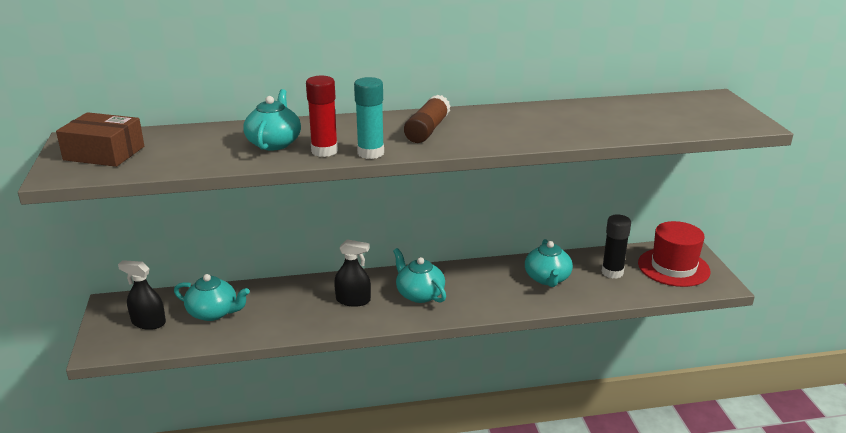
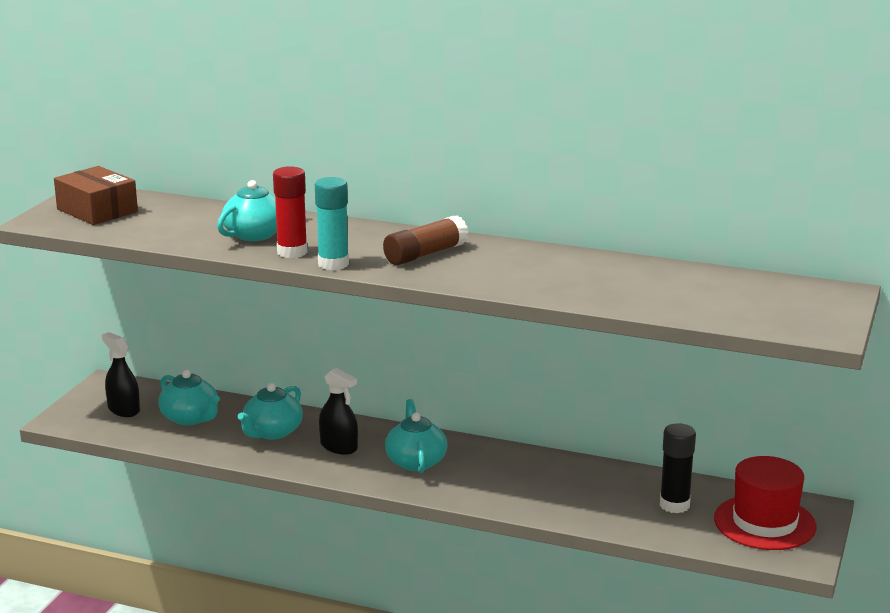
camera: 30 degrees right, 5 degrees down
turquoise teapot [525,239,573,287] -> turquoise teapot moved to [238,383,303,440]

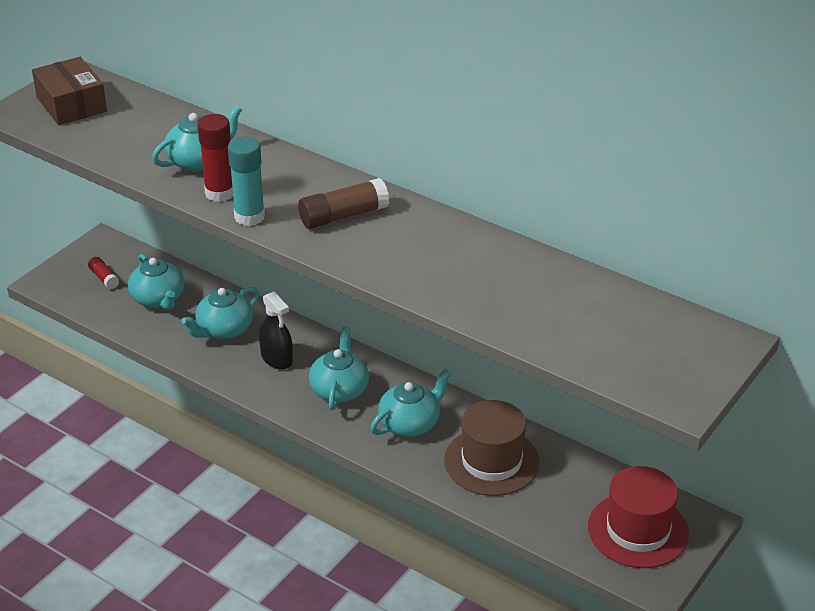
camera: 15 degrees right, 15 degrees up
black spray bottle [102,332,140,417] -> red glue stick [88,257,119,289]
black glue stick [660,423,696,513] -> none
none -> turquoise teapot [370,369,451,437]
none -> brown hat [444,400,540,496]

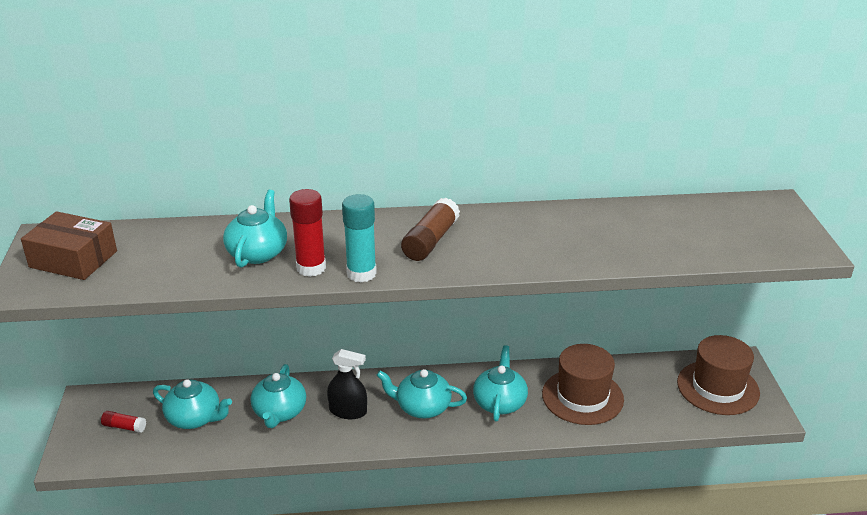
camera: 40 degrees left, 5 degrees down
turquoise teapot [309,327,369,410] -> turquoise teapot turned 45 degrees counterclockwise [377,369,467,419]
red hat [588,466,689,568] -> brown hat [677,335,760,415]

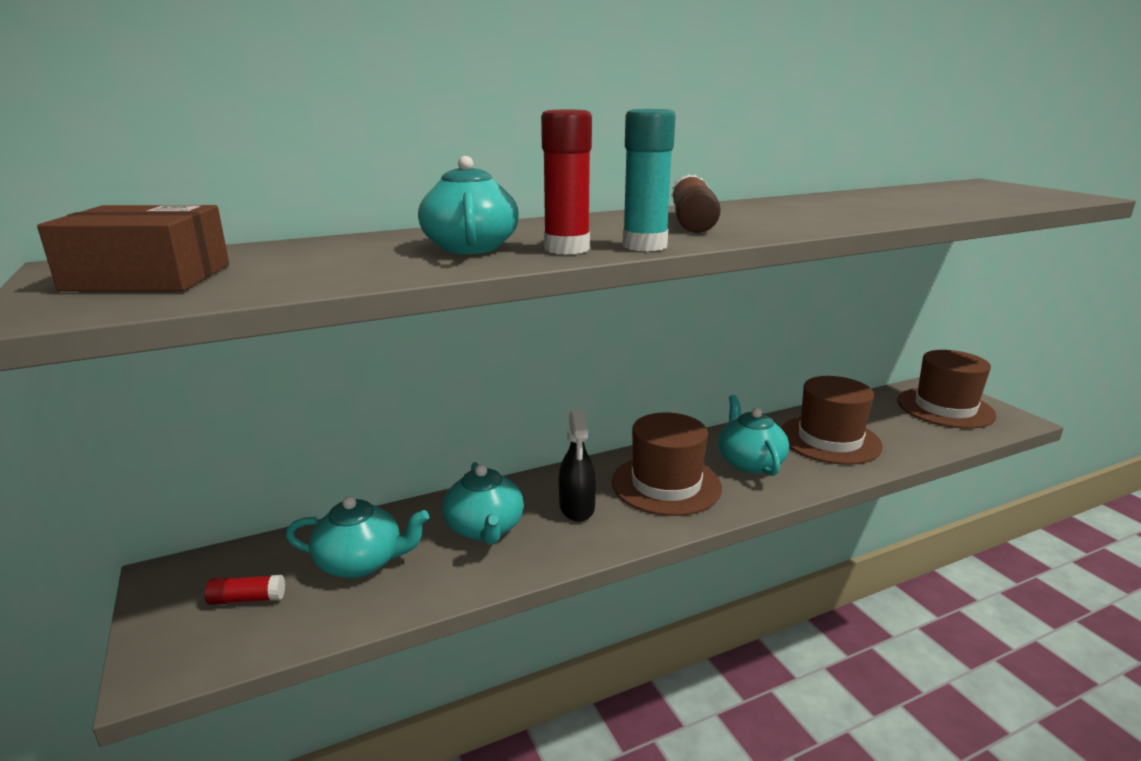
camera: 20 degrees left, 10 degrees down
black spray bottle [327,349,367,419] -> black spray bottle turned 90 degrees clockwise [559,410,596,522]
turquoise teapot [377,369,467,419] -> brown hat [612,413,722,516]

